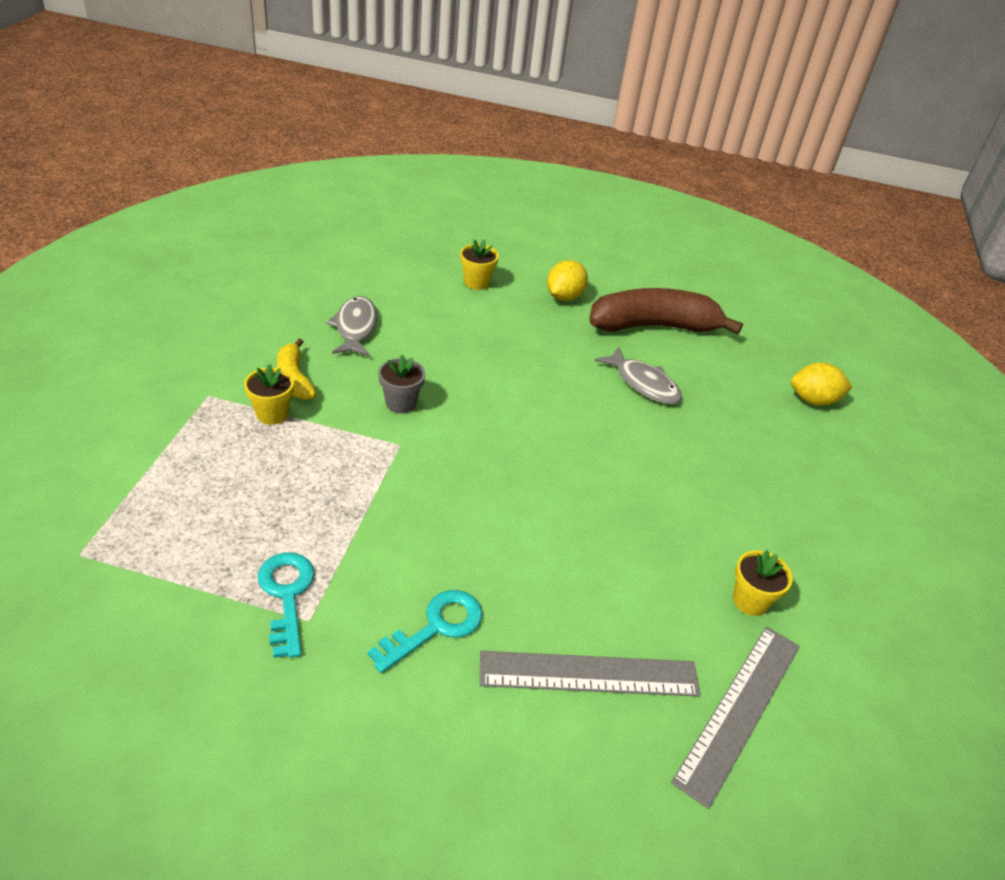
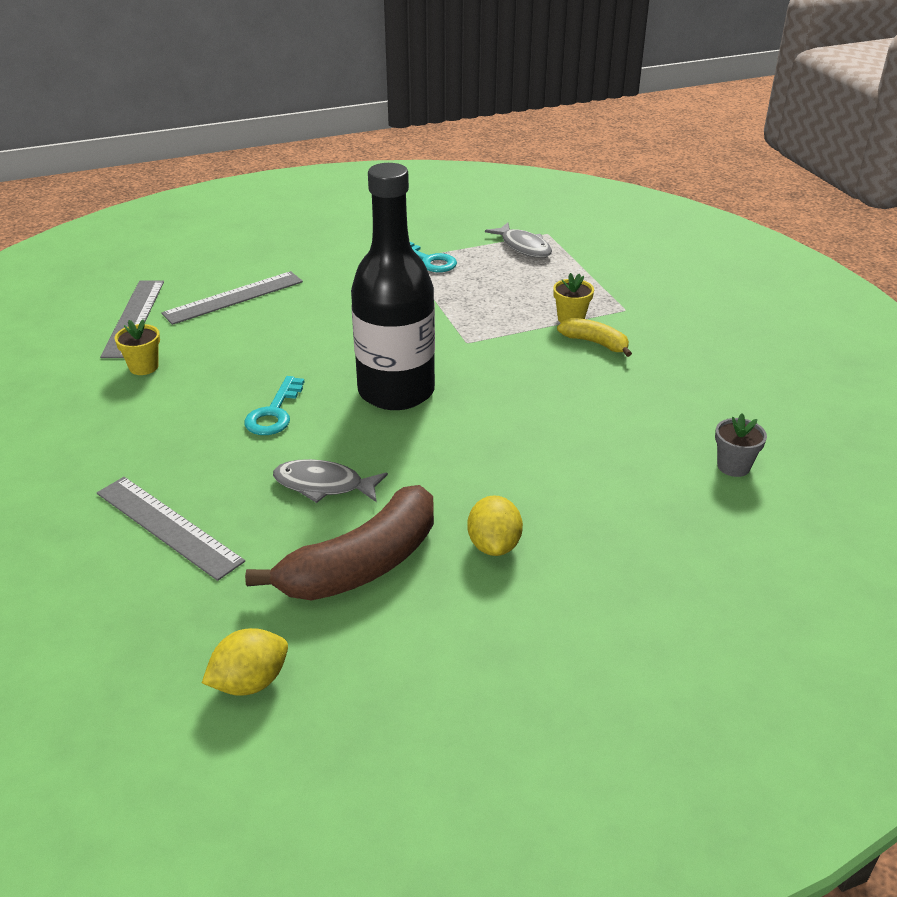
camera: 150 degrees right, 5 degrees down
grey fish [326,296,377,356] -> grey fish moved to [485,223,552,258]
turquoise key [368,590,483,673] -> turquoise key moved to [244,376,304,435]
grey flower pot [378,355,425,413] -> grey flower pot moved to [715,413,767,477]
yellow flower pot [460,239,499,290] -> none
yellow lemon [791,362,853,406] -> yellow lemon moved to [202,628,288,696]
none -> grey ruler [97,477,245,581]
none -> black bottle [351,163,435,410]

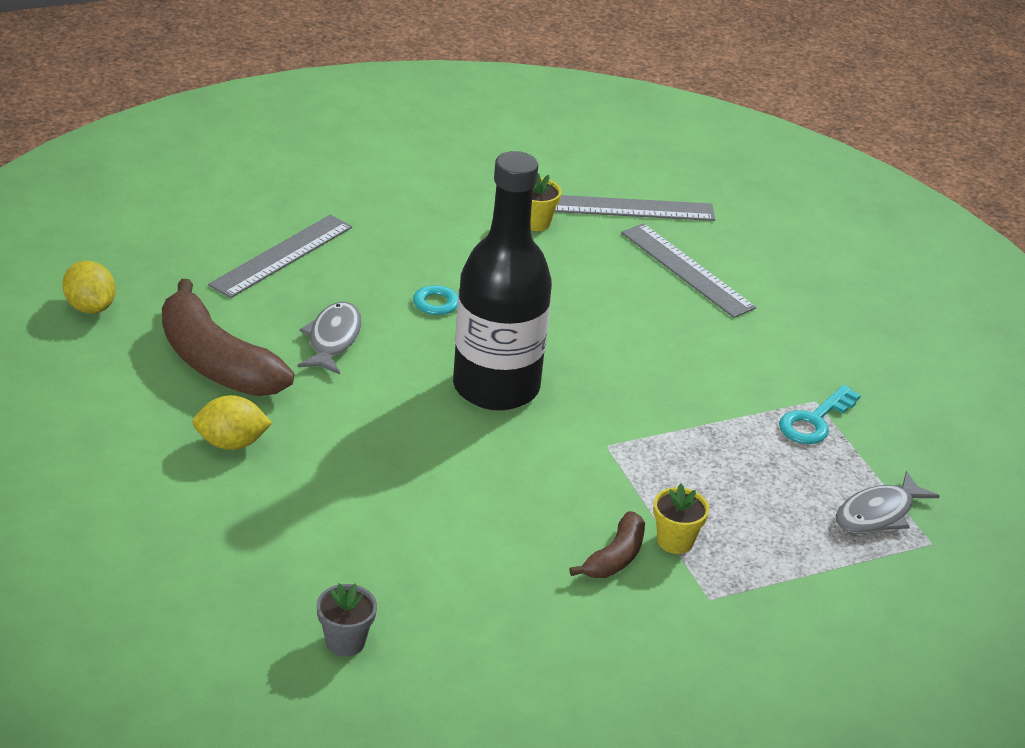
camera: 85 degrees right, 0 degrees up
yellow banana [557,318,632,357] -> brown banana [569,511,645,578]

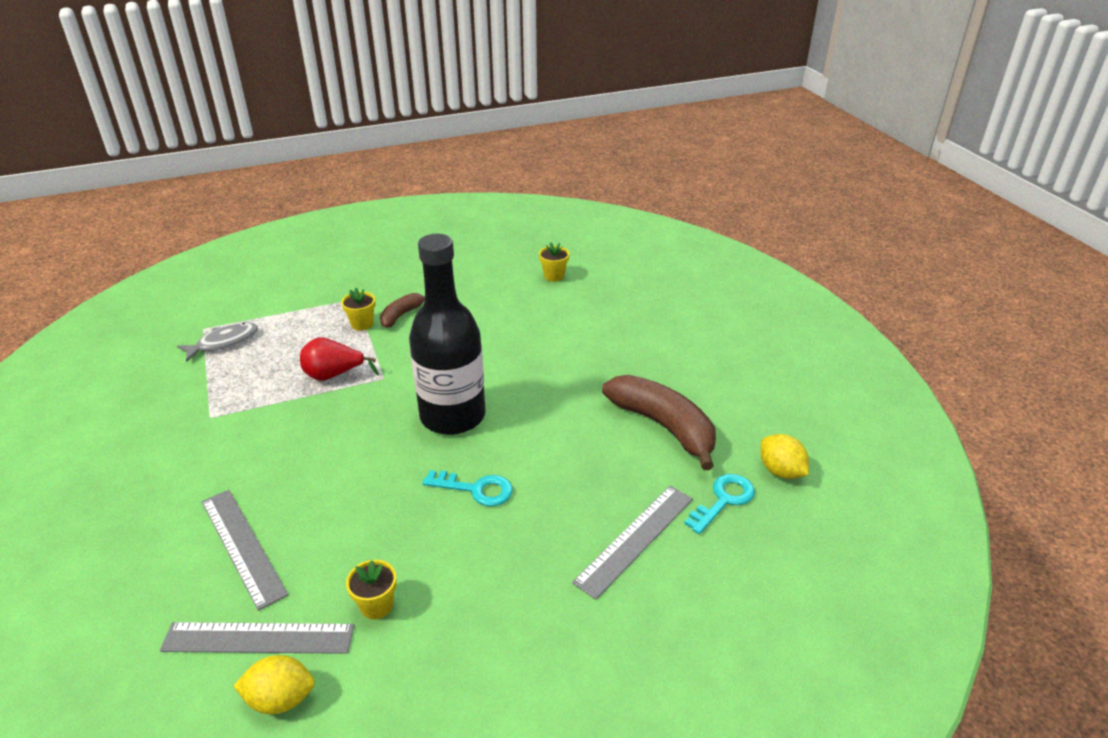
camera: 175 degrees left, 0 degrees up
yellow lemon [192,395,272,450] -> yellow lemon moved to [234,655,315,714]
grey fish [298,302,362,374] -> none
grey flower pot [317,584,377,656] -> yellow flower pot [539,242,569,282]
turquoise key [779,385,861,444] -> turquoise key moved to [684,474,755,534]
none -> red pear [300,338,379,381]

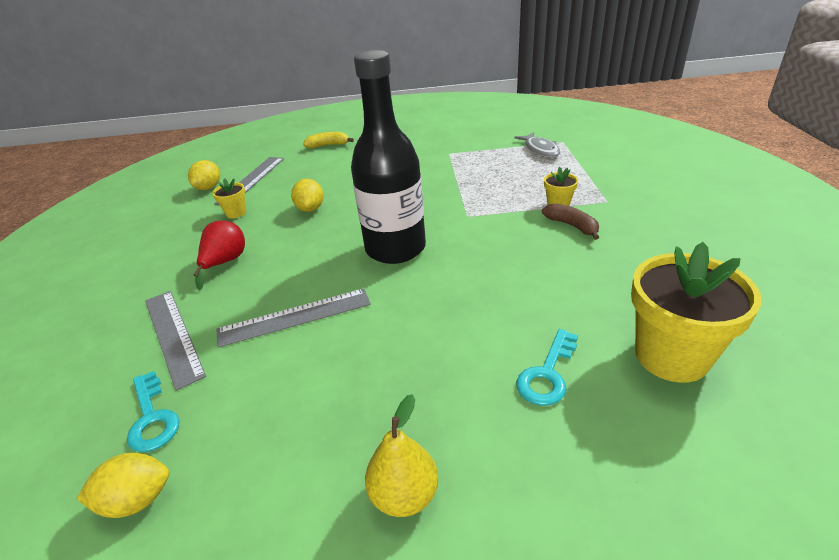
camera: 110 degrees right, 0 degrees up
grey ruler [202,490,288,611] -> grey ruler moved to [216,289,371,348]
red pear [300,338,379,381] -> red pear moved to [194,220,245,290]
turquoise key [423,470,513,506] -> turquoise key moved to [516,329,578,406]
yellow flower pot [539,242,569,282] -> yellow flower pot [631,242,761,383], size x2.16
brown banana [602,375,716,470] -> none
none -> yellow lemon [291,179,324,212]
none -> yellow banana [303,132,354,148]
none -> yellow pear [365,394,438,517]

